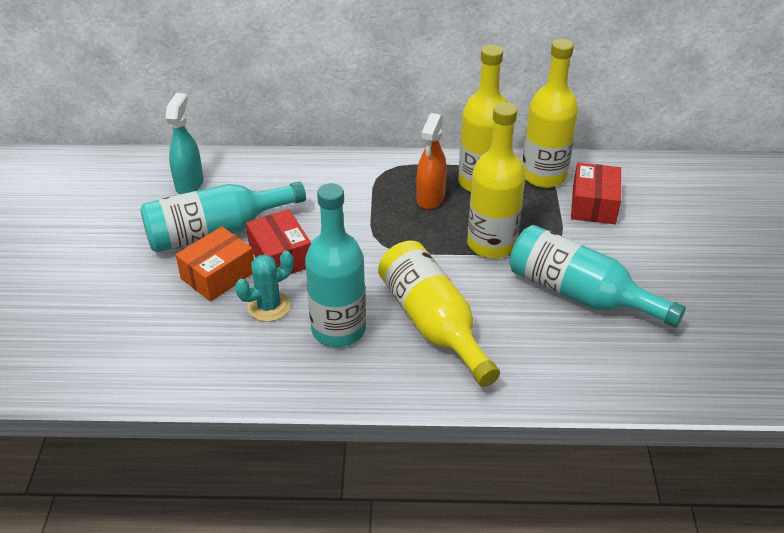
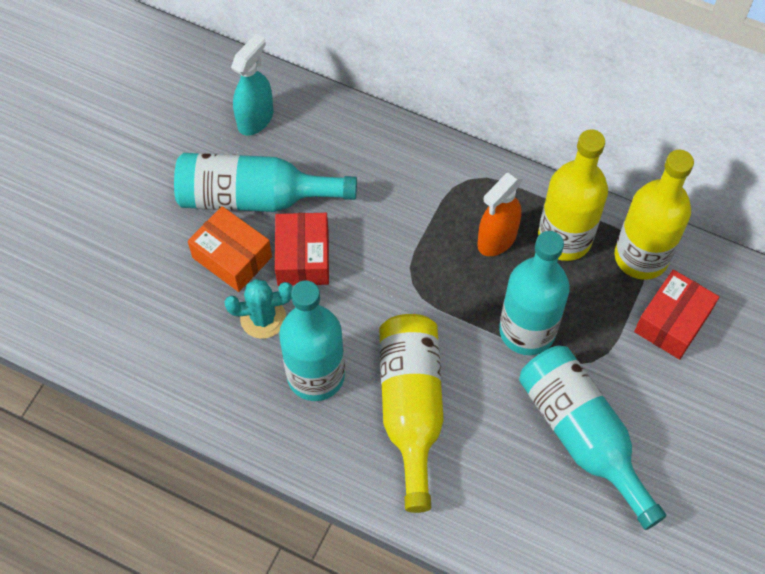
camera: 25 degrees right, 20 degrees up
orange box [176,226,254,301] -> orange box turned 60 degrees clockwise [188,206,272,292]
yellow bottle [467,102,525,259] -> turquoise bottle [499,231,570,355]

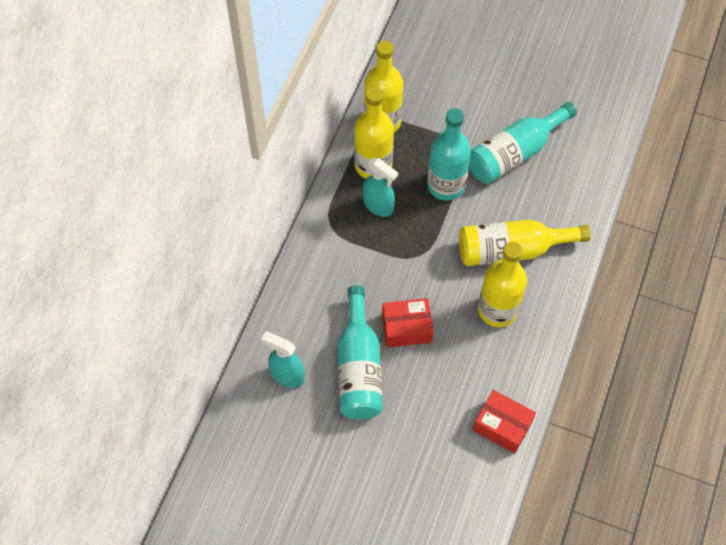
camera: 95 degrees left, 0 degrees up
orange box [188,206,272,292] -> none
turquoise cactus [224,279,292,339] -> none
turquoise bottle [279,281,345,401] -> yellow bottle [478,242,527,327]
orange spray bottle [477,172,523,256] -> turquoise spray bottle [363,158,398,217]
red box [634,269,719,360] -> red box moved to [473,390,536,453]

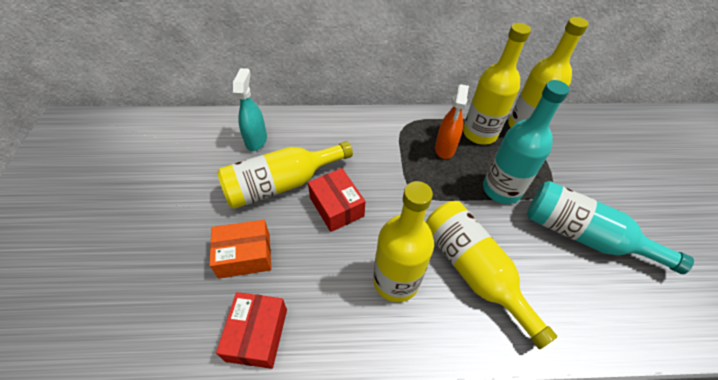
camera: 65 degrees right, 10 degrees down
turquoise bottle [338,285,383,419] -> yellow bottle [217,141,353,209]
turquoise spray bottle [363,158,398,217] -> orange spray bottle [435,84,469,159]
none -> orange box [210,220,271,279]

